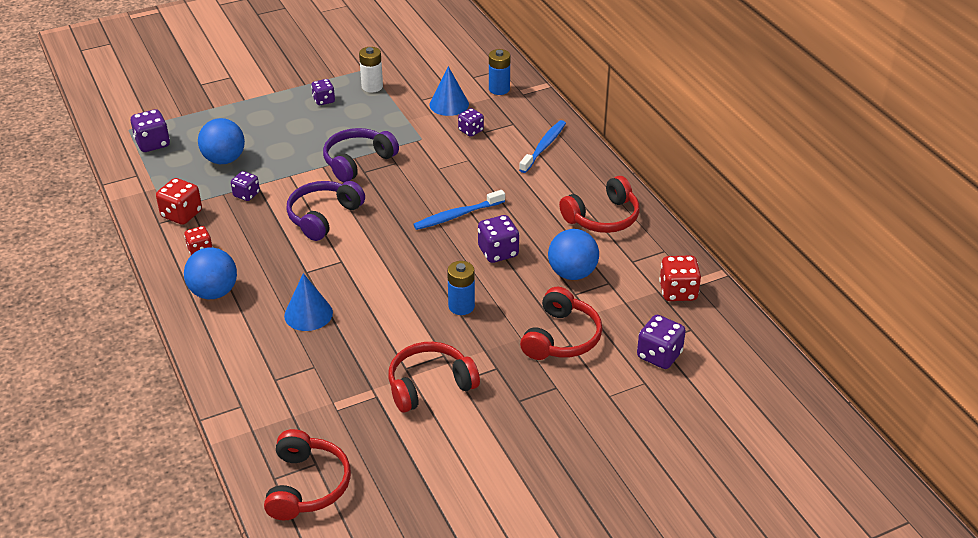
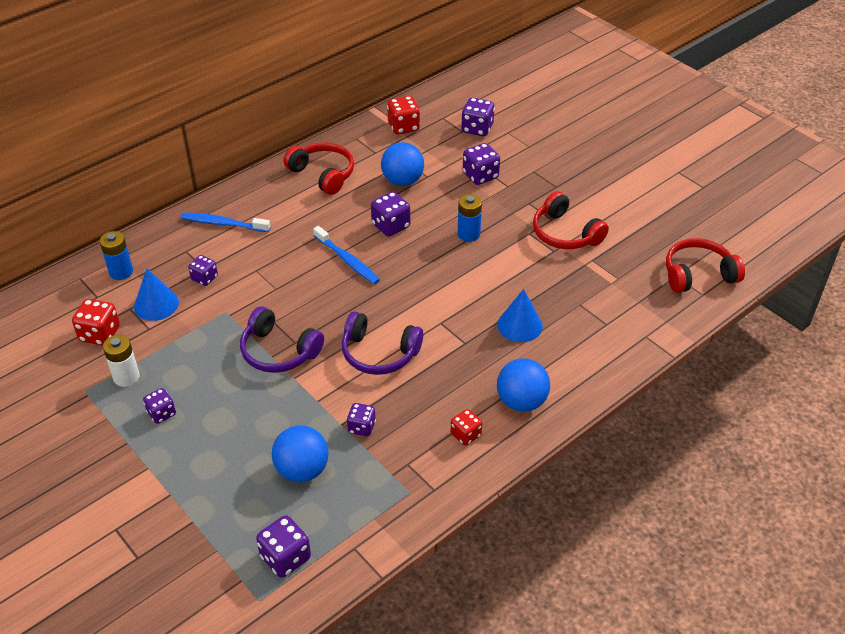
camera: 105 degrees left, 5 degrees up
red dice [156,178,202,225] -> red dice moved to [72,299,120,346]
red headphones [520,287,602,360] -> purple dice [463,143,500,185]

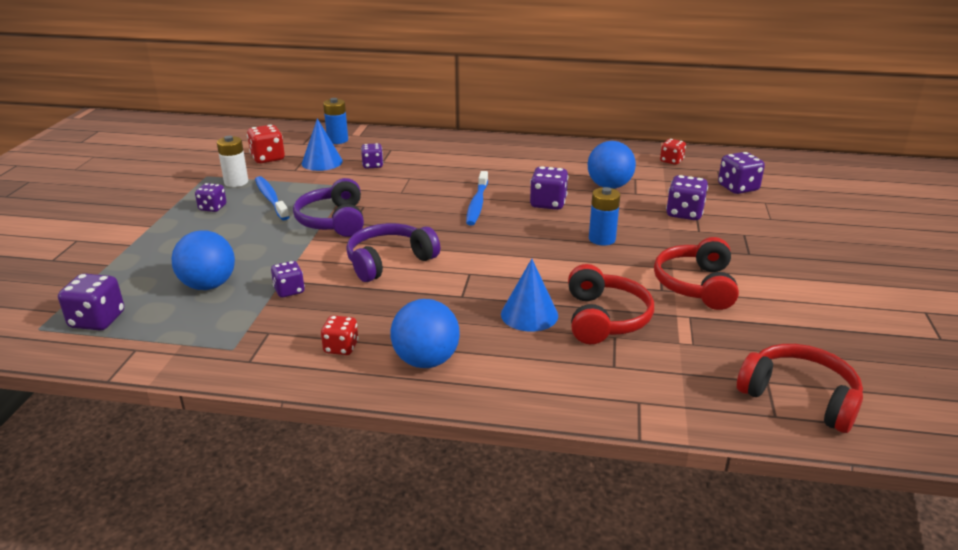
camera: 50 degrees right, 15 degrees down
blue toothbrush [181,213,270,232] -> blue toothbrush moved to [255,176,289,220]
red headphones [284,142,354,195] -> red headphones moved to [568,264,654,344]
purple headphones [342,311,423,375] -> purple headphones turned 75 degrees clockwise [346,223,440,282]
red dice [387,96,420,134] -> red dice [660,139,686,165], size x0.66

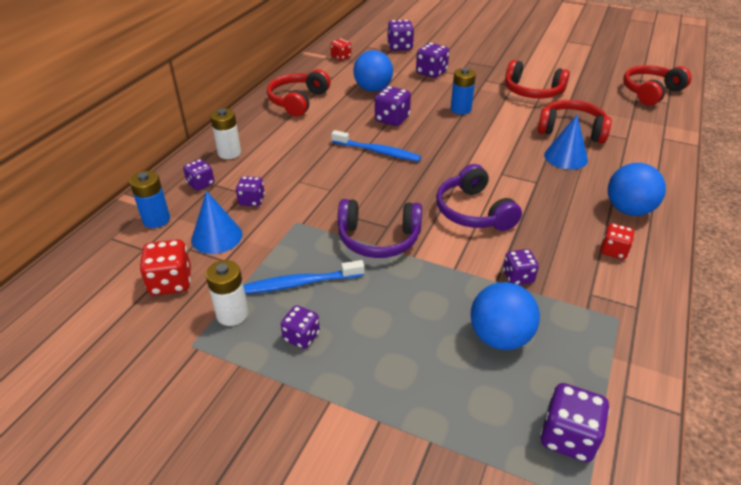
camera: 75 degrees left, 10 degrees up
none -> purple dice [183,159,214,191]
none -> white battery [210,109,241,159]
none -> red headphones [267,69,330,117]

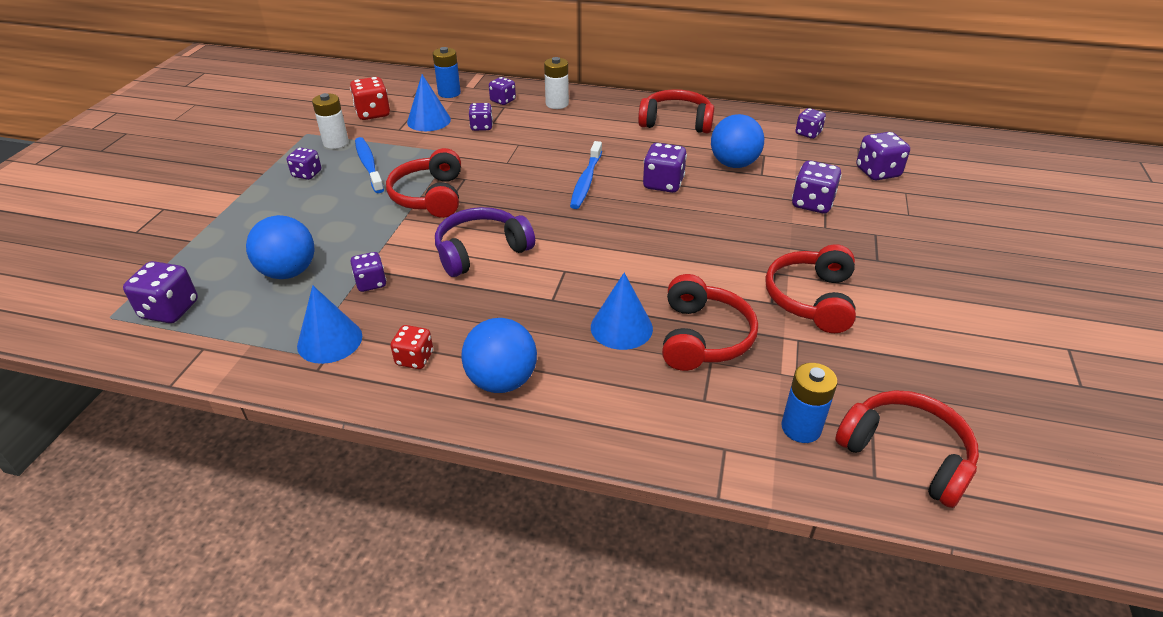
camera: 80 degrees right, 0 degrees up
red dice [330,39,351,61] -> purple dice [795,108,826,139]
purple headphones [338,199,422,258] -> red headphones [386,148,461,218]
blue battery [451,68,476,114] -> blue battery moved to [781,363,838,443]
none -> blue cone [297,285,362,364]

